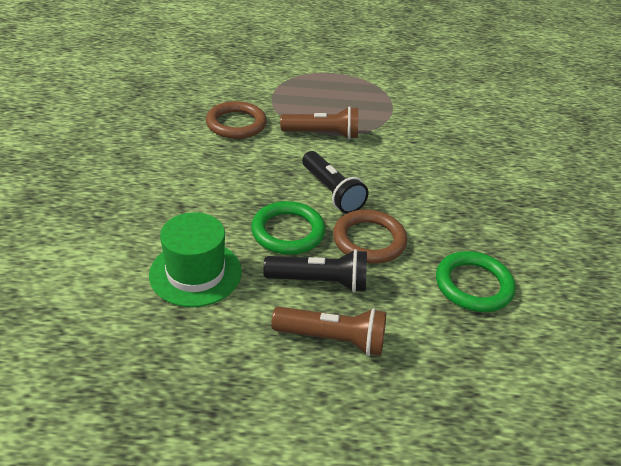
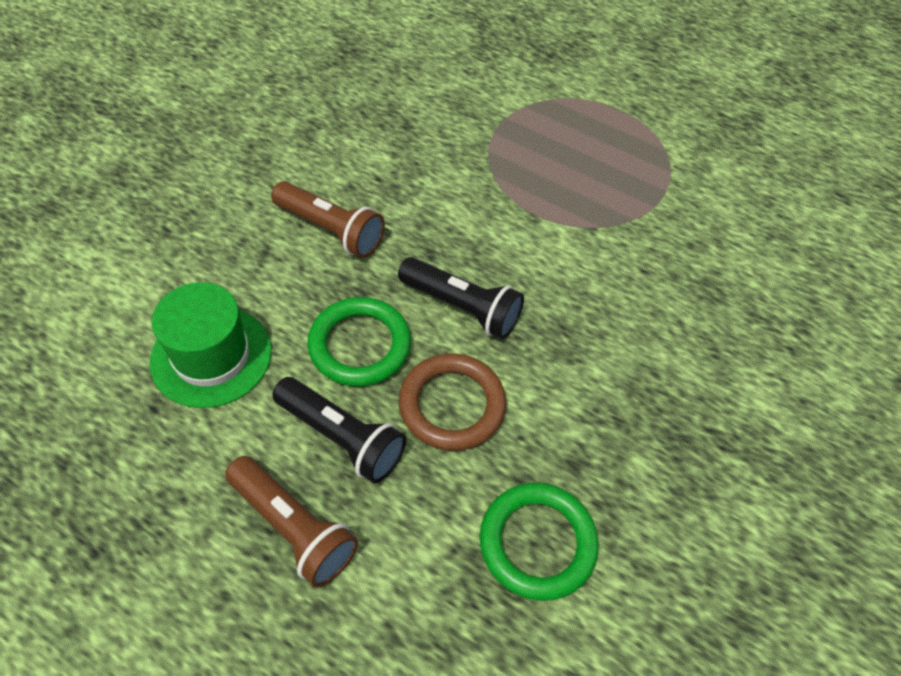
camera: 30 degrees right, 15 degrees up
brown ring [206,101,267,139] -> none
brown flashlight [280,106,358,139] -> brown flashlight moved to [271,181,385,258]
black flashlight [302,151,368,214] -> black flashlight turned 60 degrees counterclockwise [398,257,524,339]

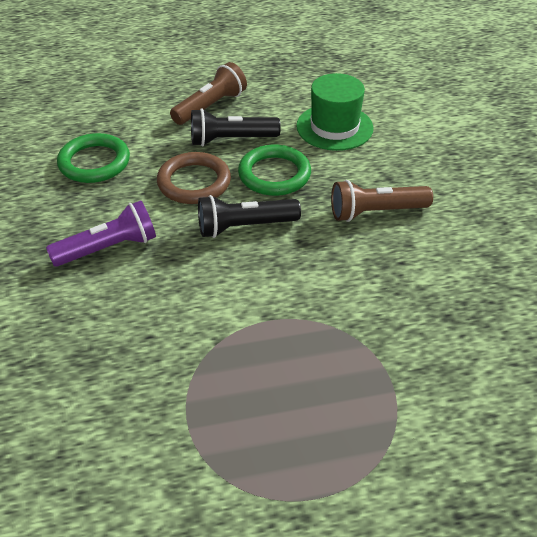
camera: 140 degrees right, 10 degrees down
brown flashlight [225,456,358,587] -> brown flashlight turned 135 degrees clockwise [170,62,247,125]
none -> purple flashlight [46,200,156,267]

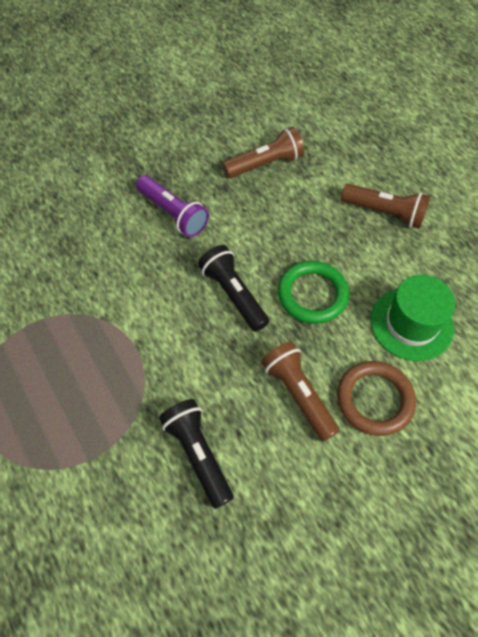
camera: 70 degrees right, 15 degrees up
green ring [57,133,130,183] -> brown flashlight [223,127,304,178]
brown ring [157,152,231,204] -> brown ring moved to [337,361,416,436]
black flashlight [191,108,281,146] -> black flashlight moved to [159,399,234,509]

